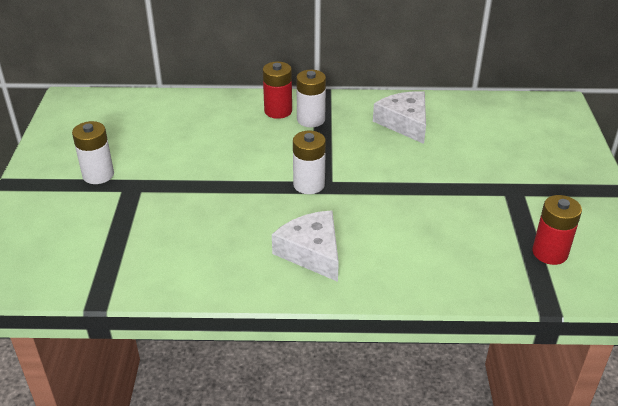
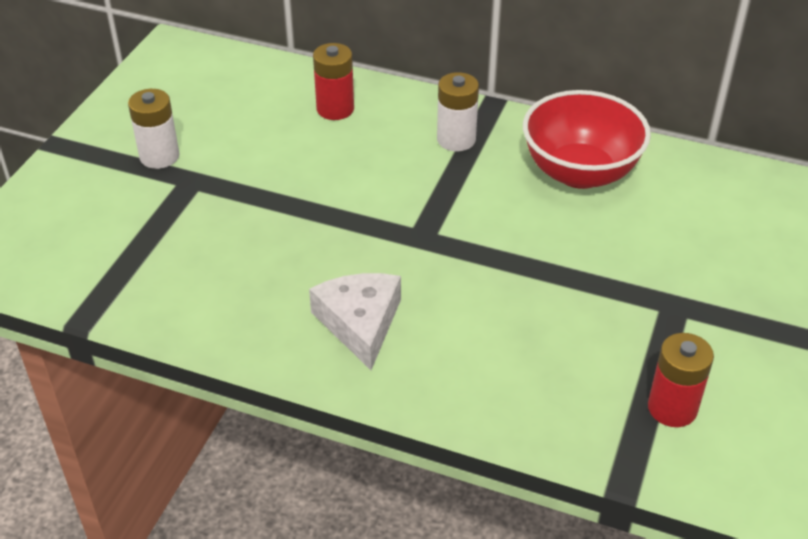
camera: 20 degrees right, 5 degrees up
red battery [263,61,292,119] -> red battery moved to [313,43,354,120]
white battery [293,131,326,194] -> none
white cheese [373,91,426,144] -> red bowl [523,90,651,189]

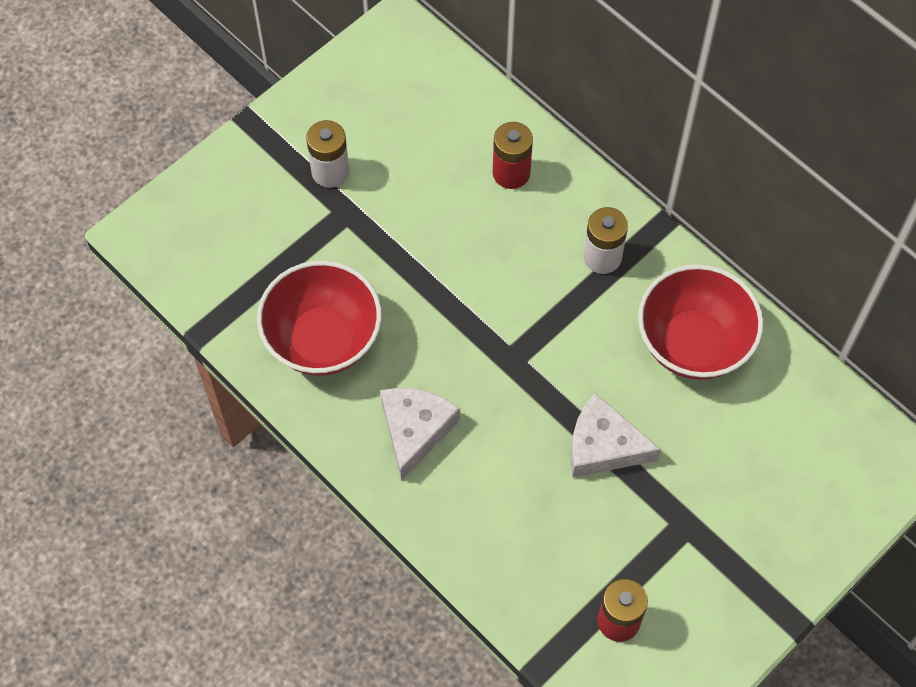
camera: 25 degrees right, 20 degrees up
none -> red bowl [257,261,382,376]
none -> white cheese [570,393,661,478]

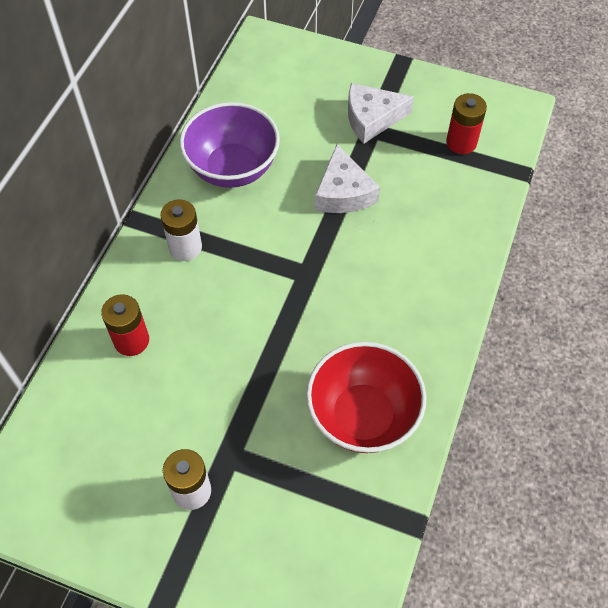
camera: 115 degrees left, 5 degrees down
white cheese [380,388,460,481] -> white cheese moved to [348,83,414,144]
red bowl [638,264,763,380] -> purple bowl [180,102,280,188]

